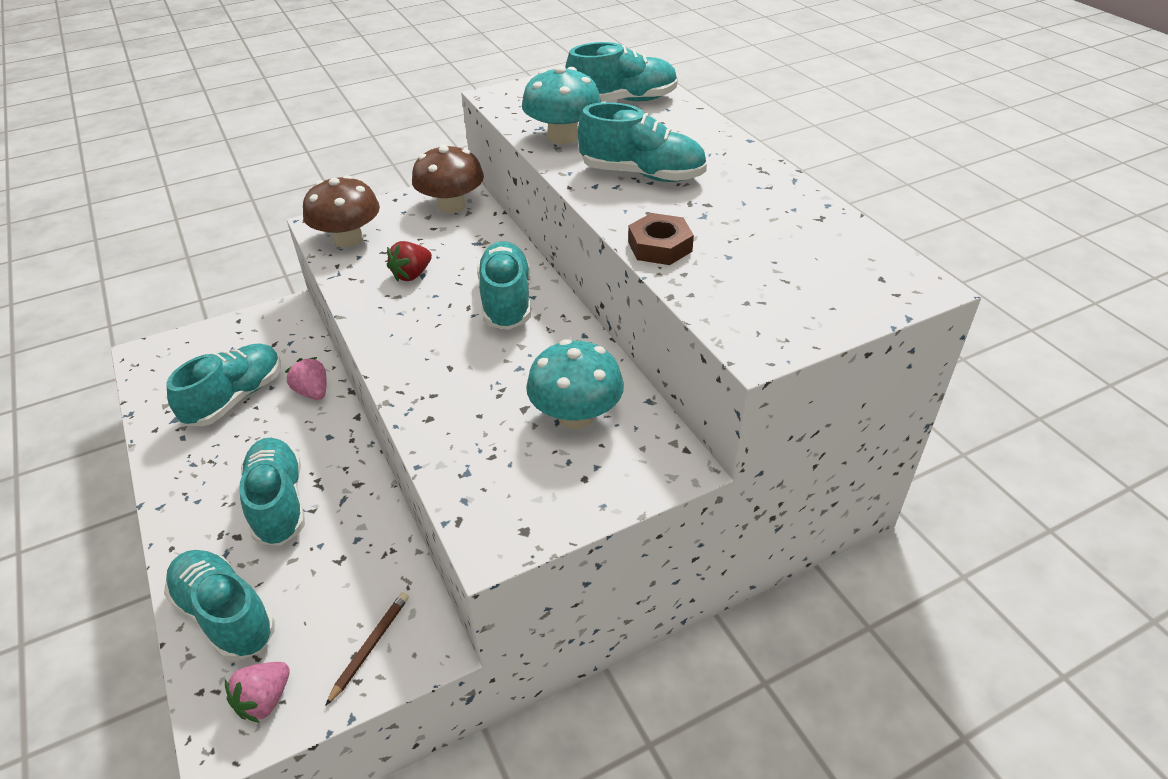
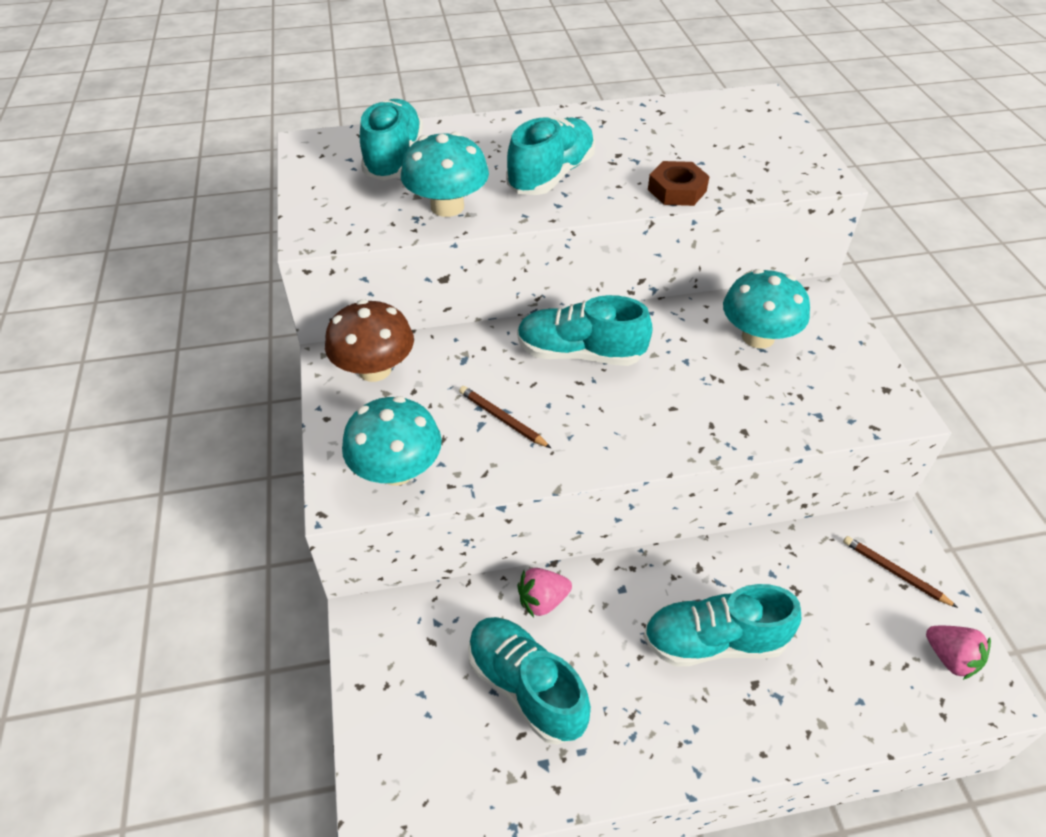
camera: 75 degrees left, 5 degrees up
turquoise shoe [164,550,275,661] -> none
brown mushroom [303,175,380,247] -> turquoise mushroom [342,396,442,486]
red strawberry [387,241,432,281] -> brown pencil [459,386,551,448]

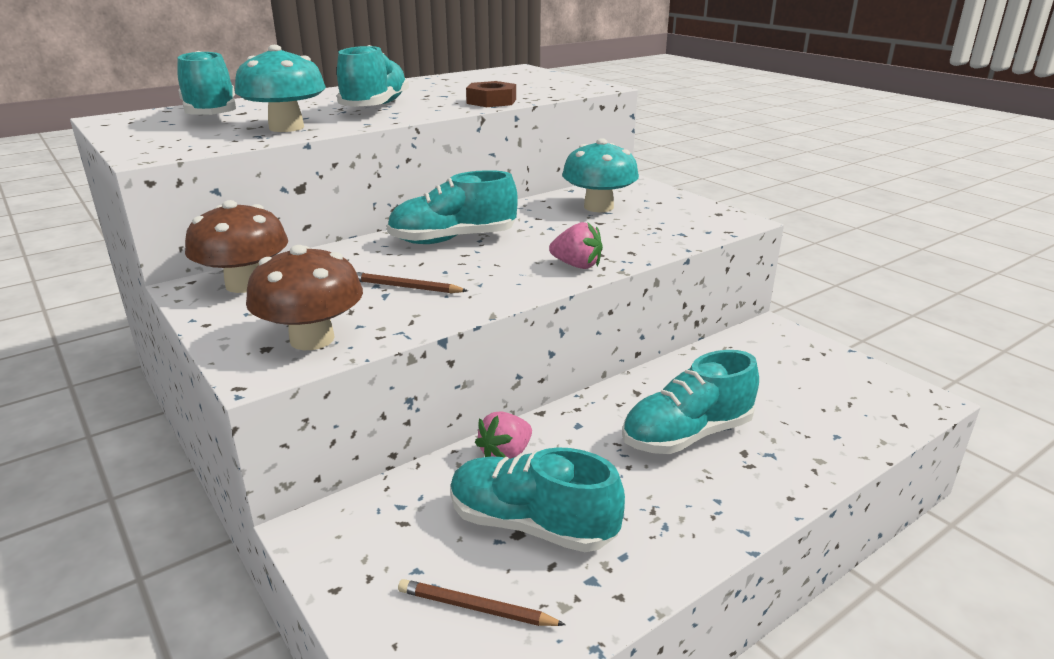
camera: 25 degrees left, 20 degrees down
turquoise mushroom [342,396,442,486] -> brown mushroom [246,245,363,350]
brown pencil [843,536,958,608] -> brown pencil moved to [398,579,566,626]
pink strawberry [926,626,991,680] -> pink strawberry moved to [549,222,603,269]

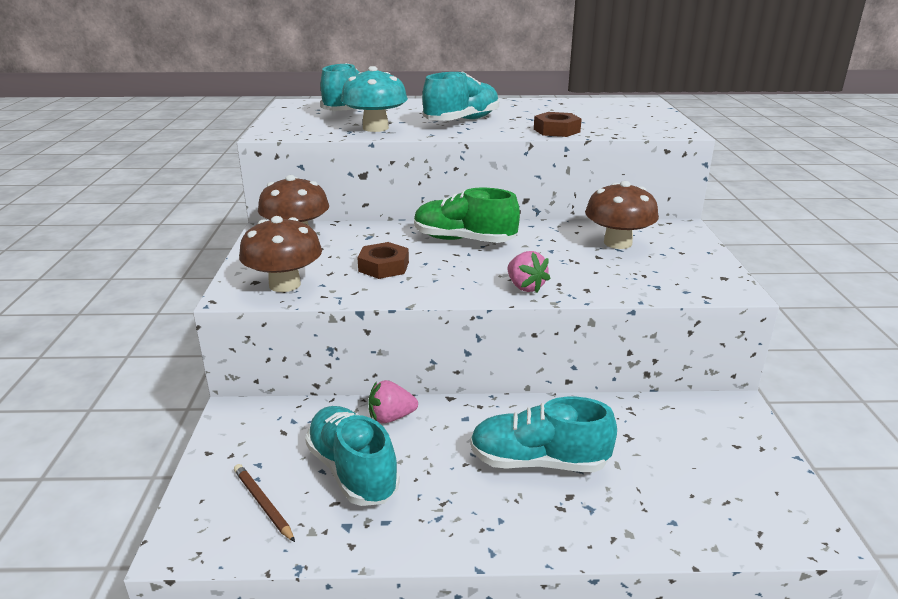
camera: 35 degrees right, 0 degrees up
brown pencil [356,272,468,293] -> brown nut [357,242,409,279]
turquoise shoe [387,170,518,244] -> green shoe [414,188,520,243]
turquoise mushroom [562,138,639,212] -> brown mushroom [585,181,659,249]

